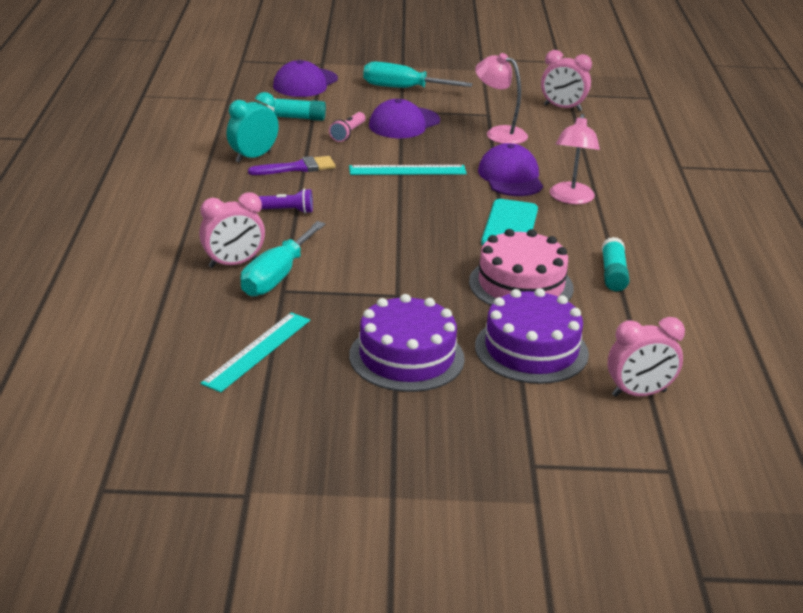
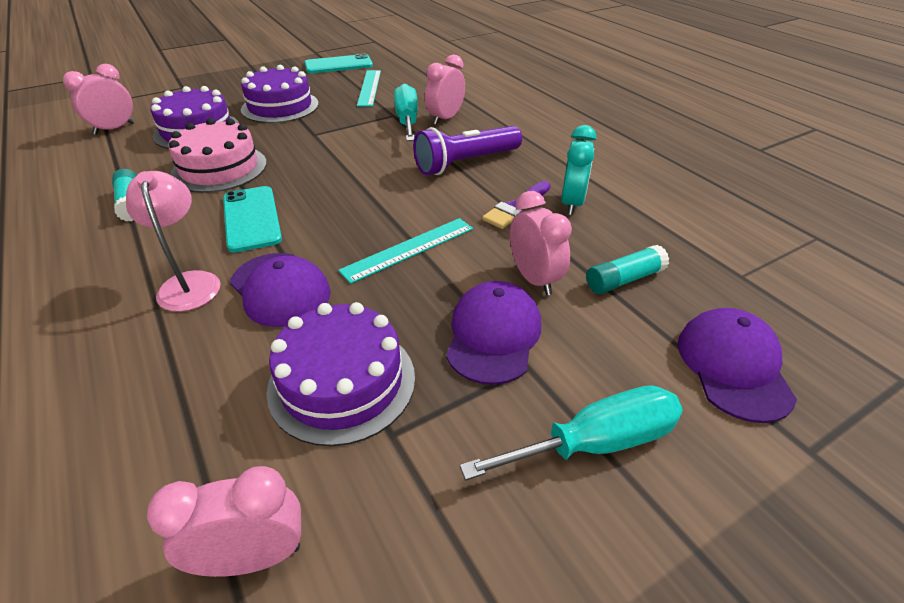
camera: 150 degrees right, 10 degrees up
purple flashlight [259,188,313,214] -> purple flashlight [413,126,522,175], size x1.89
pink flashlight [329,112,365,142] -> pink clock [510,191,572,295]
pink lamp [475,53,528,144] -> purple cake [267,302,415,446]
none -> turquoise phone [304,53,373,74]

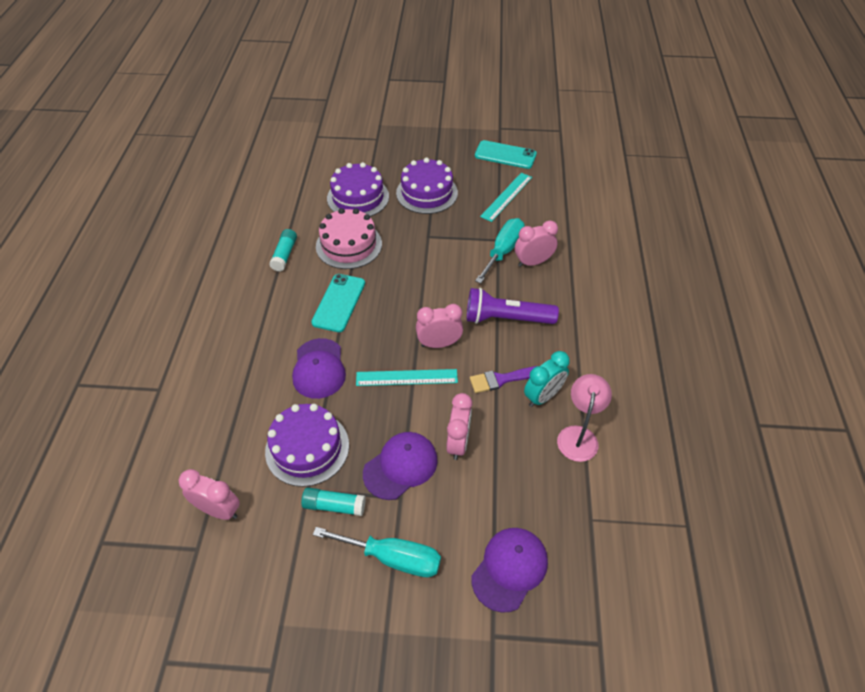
camera: 35 degrees right, 10 degrees up
pink clock [63,64,134,135] -> pink clock moved to [416,304,463,348]
pink lamp [126,171,221,312] -> pink lamp moved to [557,374,612,462]
turquoise glue stick [586,245,669,294] -> turquoise glue stick moved to [301,488,366,516]

